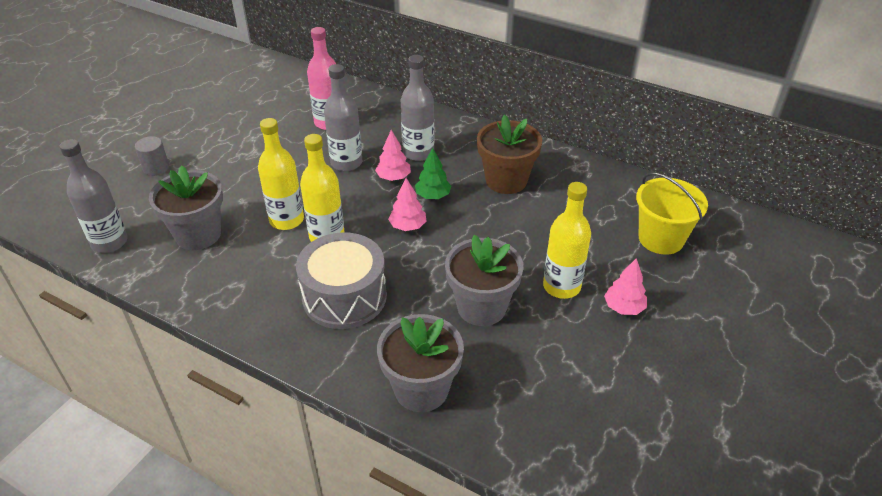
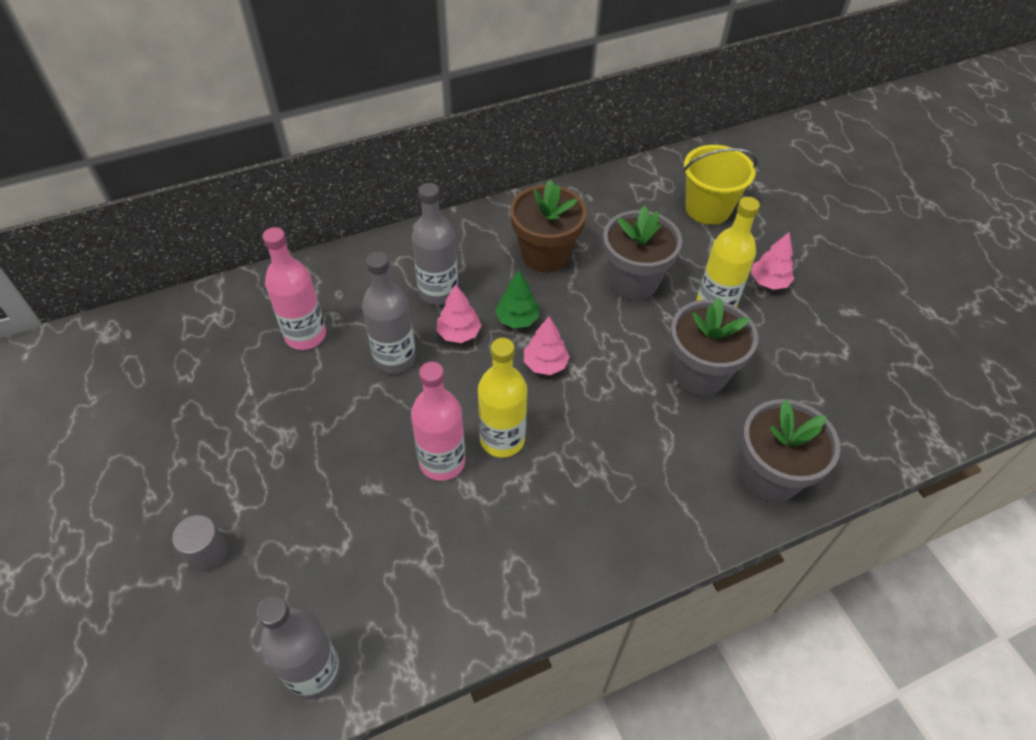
camera: 55 degrees left, 10 degrees up
grey flower pot [149,165,223,250] -> grey flower pot moved to [603,206,682,300]
yellow bottle [258,118,304,230] -> pink bottle [411,362,465,481]
grey drum [296,232,387,329] -> none

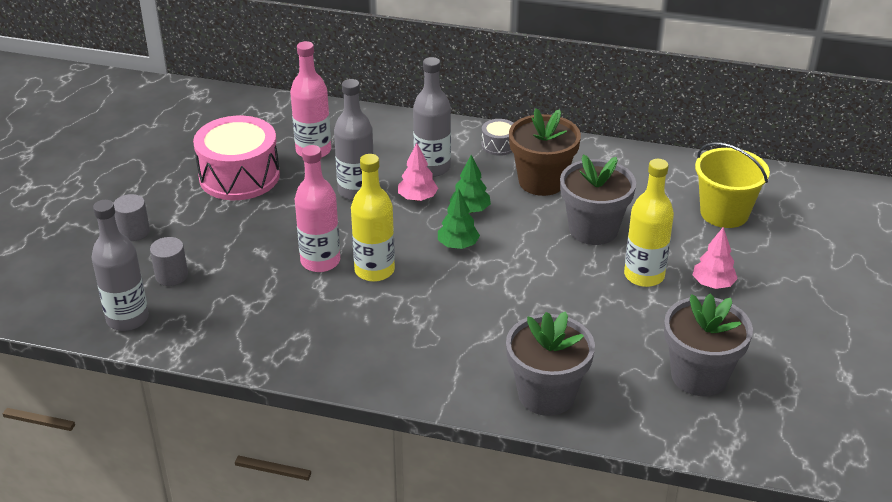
camera: 40 degrees right, 15 degrees down
pink tree [524,316,570,375] -> green tree [438,188,480,249]
grey flower pot [670,297,758,396] -> grey flower pot moved to [664,294,753,396]
none -> grey cylinder [150,237,188,286]
none -> pink drum [193,116,280,200]
none -> grey drum [481,119,514,156]

